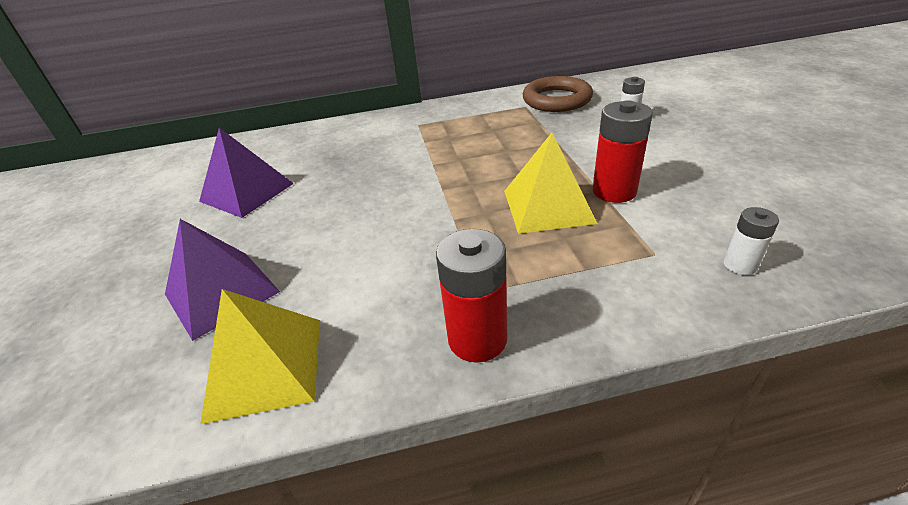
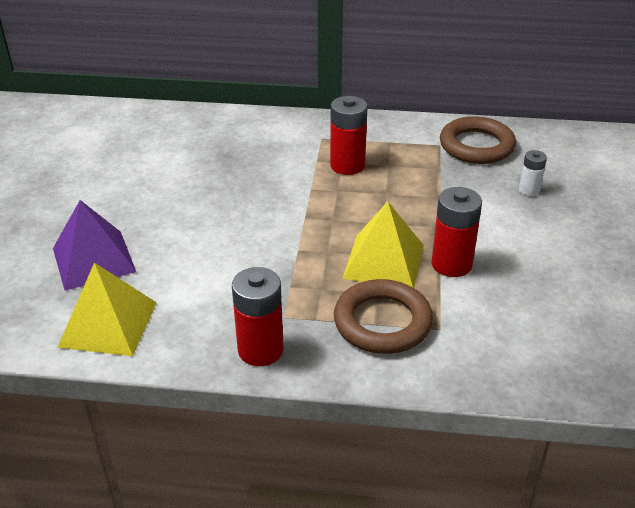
camera: 15 degrees right, 0 degrees up
purple pyramid [199,128,294,218] -> none
white battery [724,207,779,275] -> none
none -> red battery [330,96,368,175]
none -> brown ring [334,279,433,354]

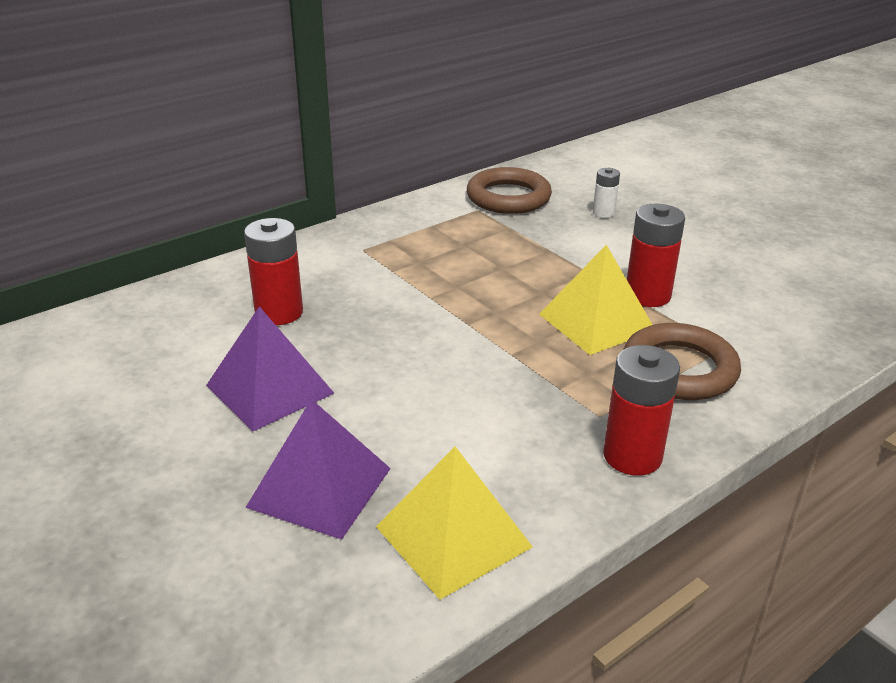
camera: 45 degrees left, 5 degrees down
red battery [330,96,368,175] -> red battery moved to [244,218,303,325]
none -> purple pyramid [206,306,334,431]

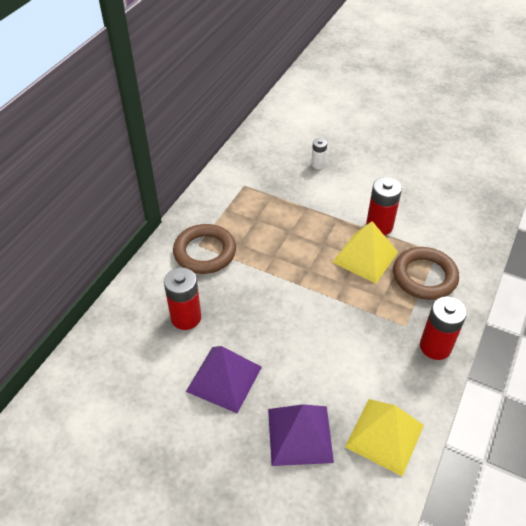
camera: 25 degrees left, 15 degrees up
brown ring [467,167,552,214] -> brown ring moved to [173,224,236,274]

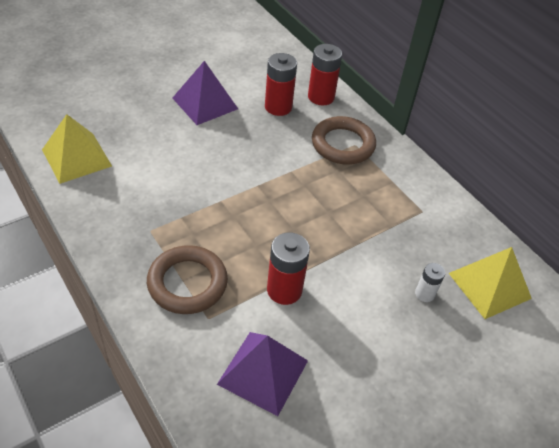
camera: 115 degrees right, 0 degrees up
purple pyramid [268,404,334,466] -> purple pyramid moved to [217,332,308,416]
yellow pyramid [332,221,398,284] -> yellow pyramid moved to [449,247,532,319]
red battery [420,296,467,360] -> red battery moved to [308,44,342,105]

